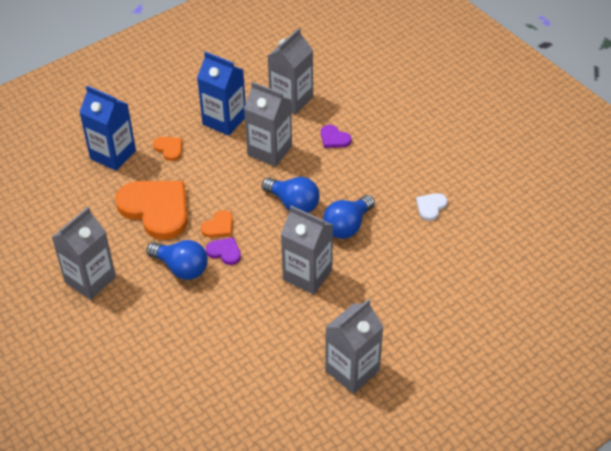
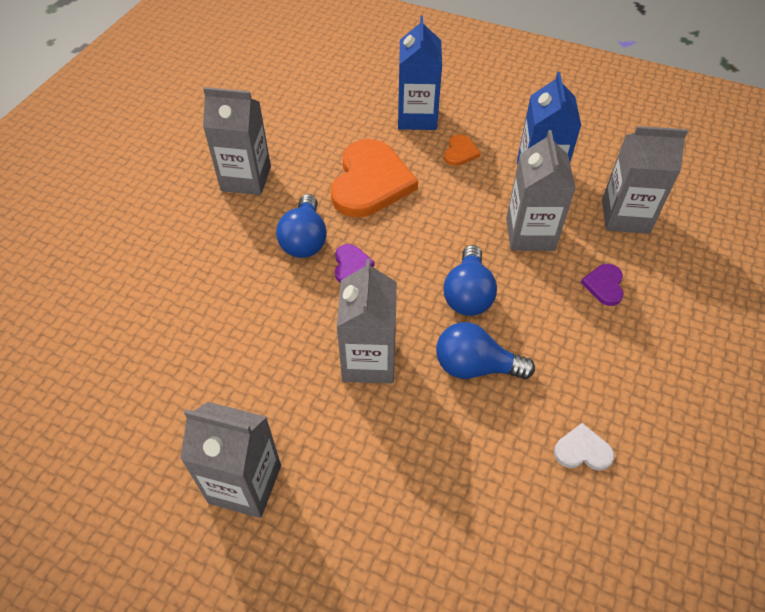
camera: 60 degrees right, 5 degrees up
orange heart [201,210,233,237] -> none

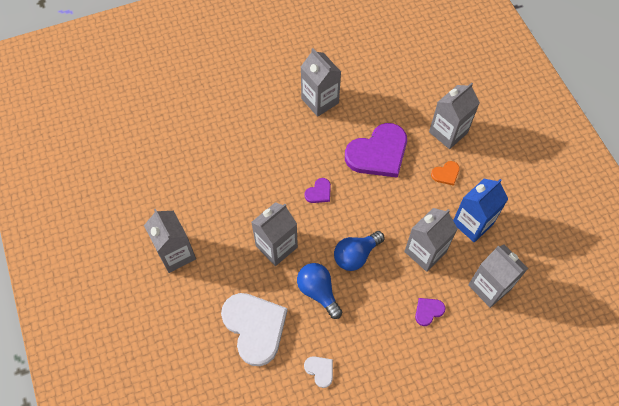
camera: 45 degrees right, 10 degrees up
blue light bulb [276,194,327,258] -> none
orange heart [331,139,418,217] -> purple heart [345,123,407,178]
blue carton [398,16,442,130] -> grey carton [429,83,480,149]
none -> white heart [221,293,287,366]

